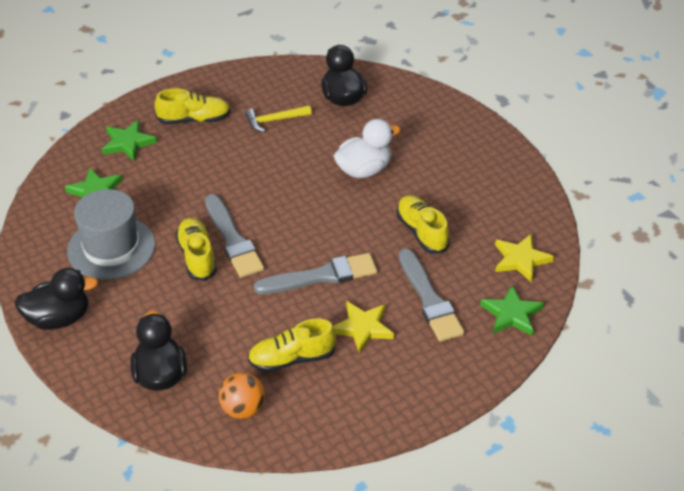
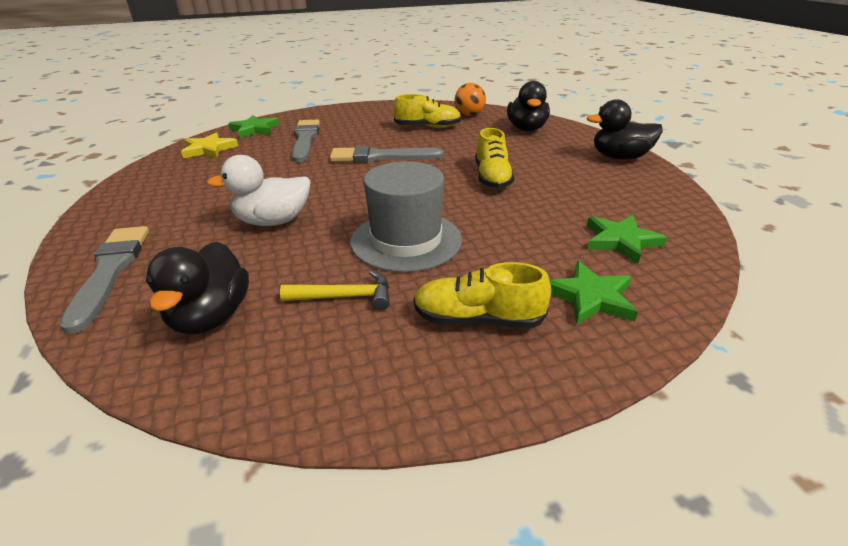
camera: 165 degrees left, 10 degrees down
grey hat [67,189,155,280] -> grey hat moved to [350,161,462,272]
grey brush [205,194,264,278] -> grey brush moved to [60,226,149,334]
yellow star [333,301,394,354] -> none
yellow shoe [396,195,450,254] -> none

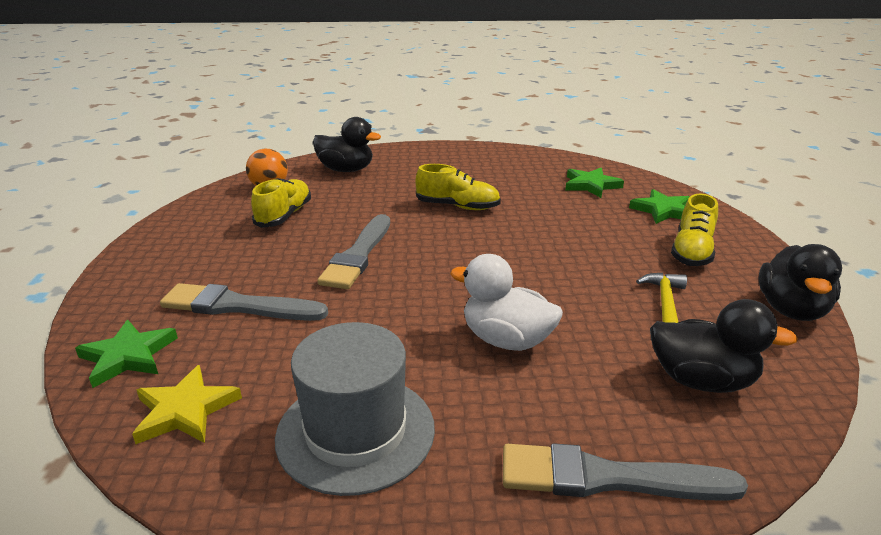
camera: 75 degrees left, 5 degrees down
white duck [206,155,311,226] -> white duck turned 120 degrees clockwise [450,254,563,351]
grey hat [350,161,462,272] -> grey hat moved to [275,322,435,496]
black duck [587,99,663,160] -> black duck moved to [759,244,842,321]

